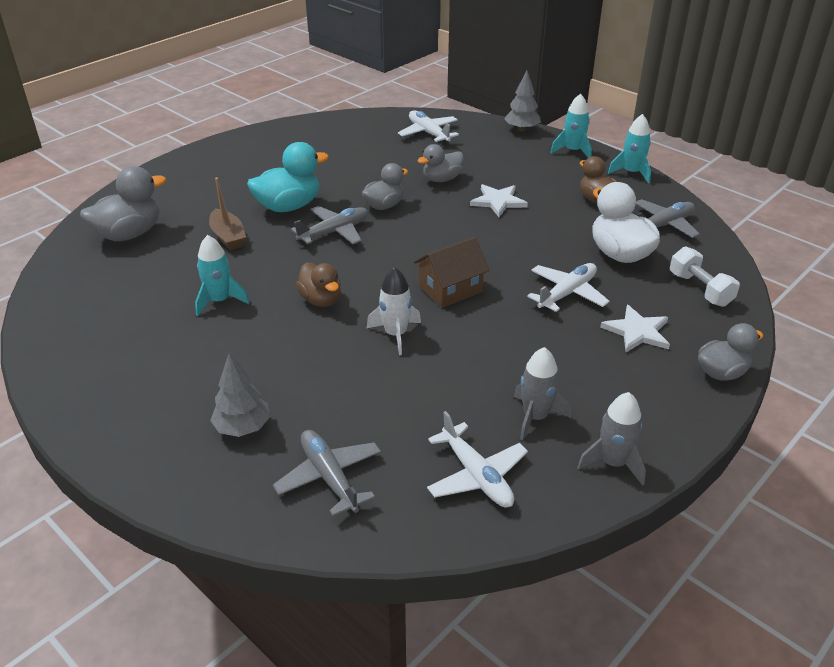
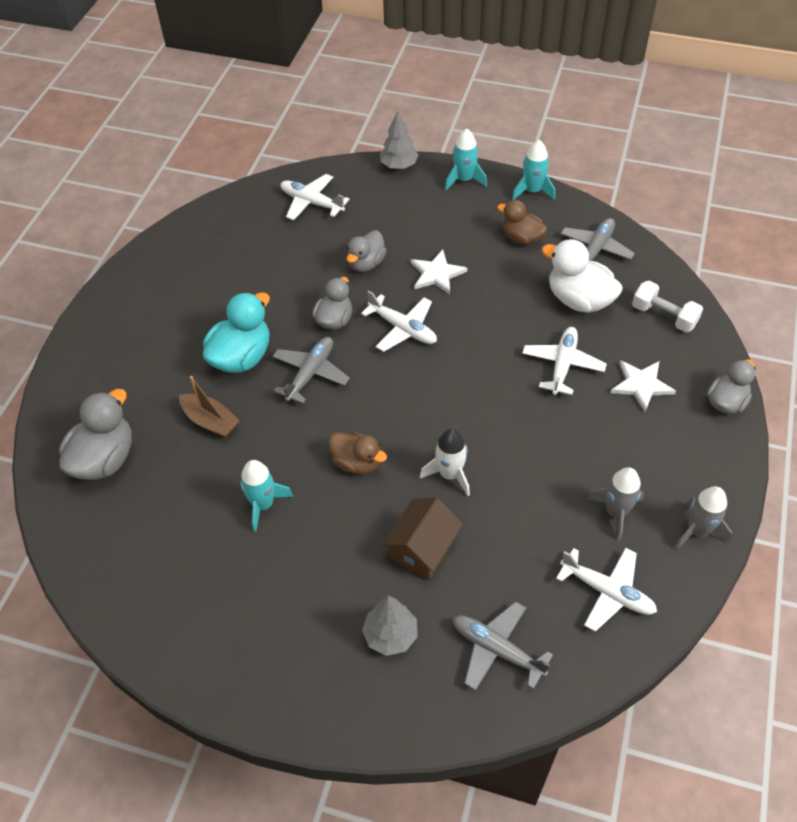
camera: 25 degrees left, 15 degrees up
brown house [414,237,490,308] -> brown house moved to [382,498,463,580]
none -> white plane [361,290,437,352]

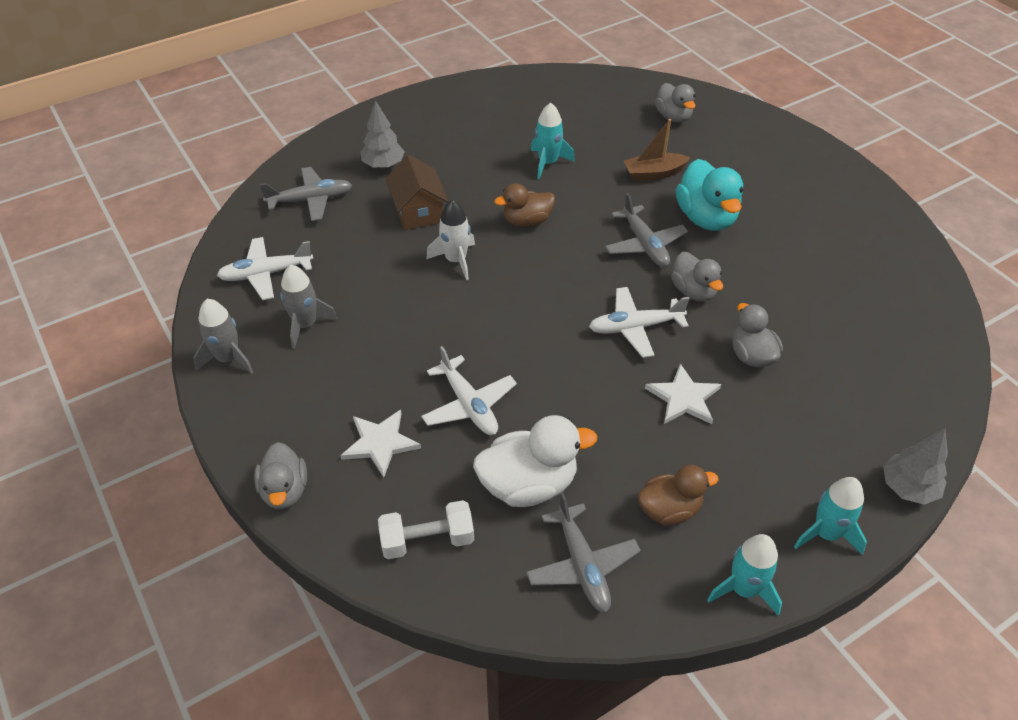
camera: 130 degrees right, 5 degrees down
grey duck [59,389,132,480] -> grey duck [655,83,696,123], size x0.65
white plane [280,174,350,220] -> none

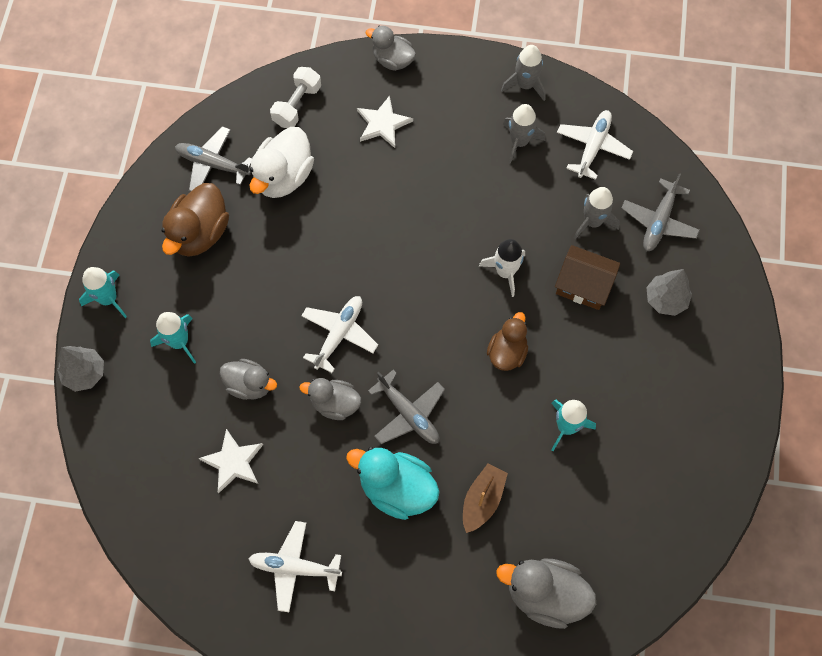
camera: 130 degrees right, 20 degrees up
white plane [421,346,517,435] -> white plane moved to [249,521,342,612]
grey plane [605,193,688,267] -> grey plane turned 150 degrees counterclockwise [368,370,445,444]
brown duck [638,465,718,526] -> brown duck [162,183,229,257], size x1.53
white star [645,364,721,424] -> white star moved to [199,429,263,493]
grey duck [655,83,696,123] -> grey duck [496,558,596,629], size x1.53
turquoise rocket [707,534,782,615] -> turquoise rocket moved to [150,312,196,364]
none -> grey rocket [574,187,620,239]

